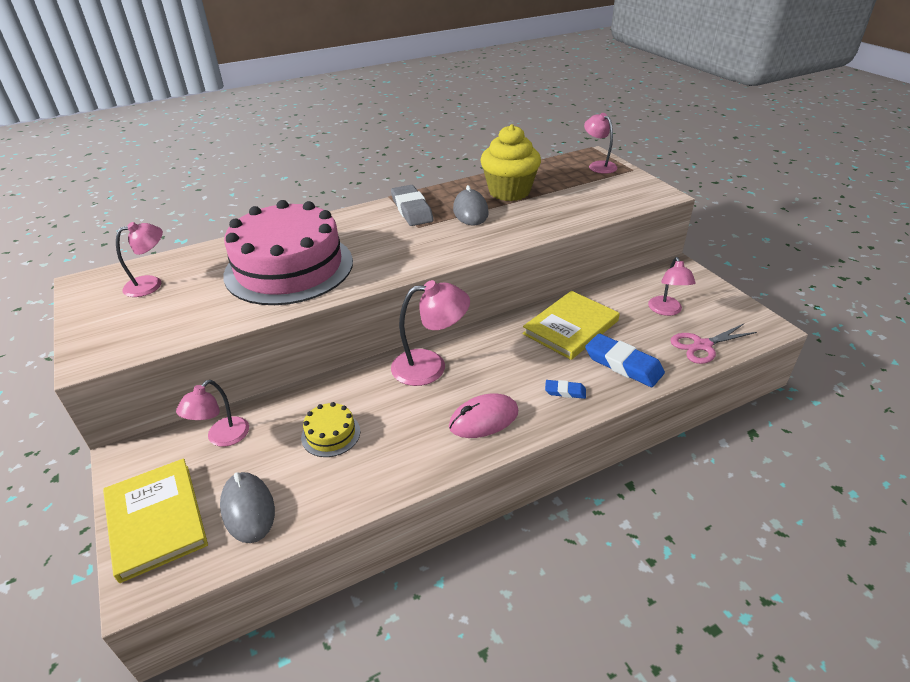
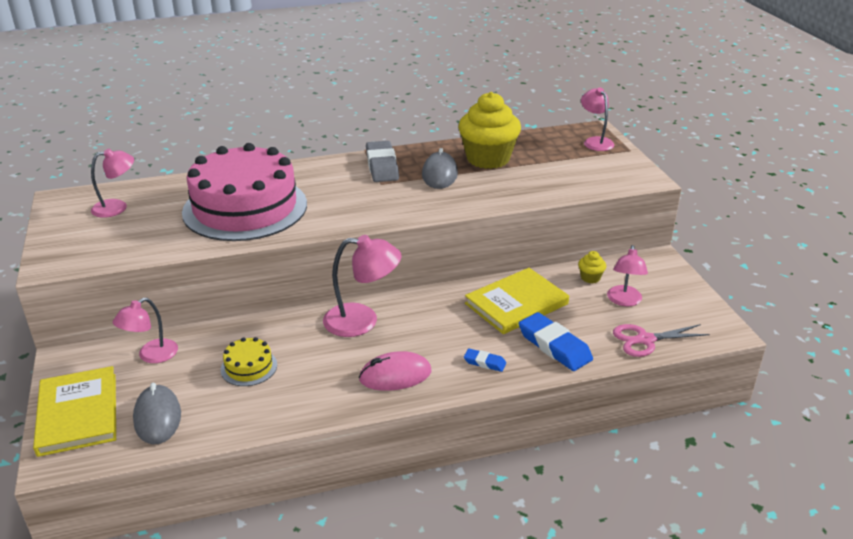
camera: 10 degrees right, 5 degrees down
none -> yellow cupcake [578,251,606,283]

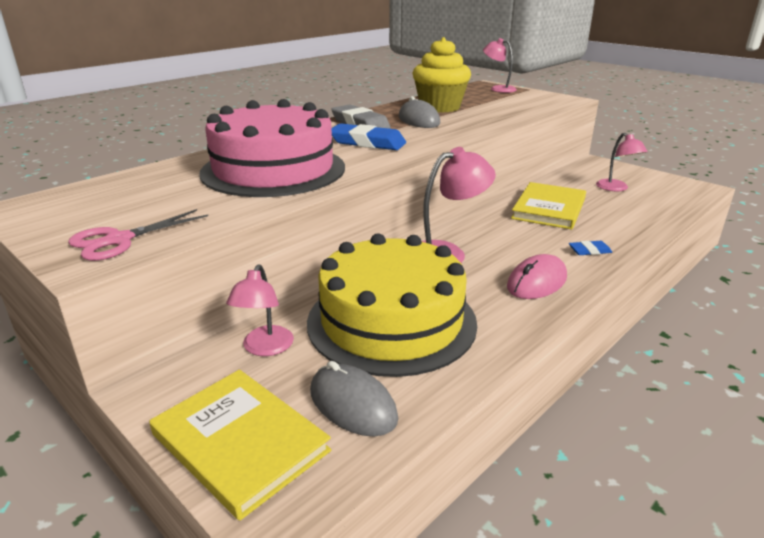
camera: 30 degrees left, 5 degrees down
pink lamp [91,149,134,218] -> none
yellow cake [221,337,277,386] -> yellow cake [307,234,477,377], size x2.47
blue eraser [519,312,593,371] -> blue eraser moved to [332,123,406,150]
yellow cupcake [578,251,606,283] -> none
pink scissors [613,324,710,357] -> pink scissors moved to [68,209,208,261]

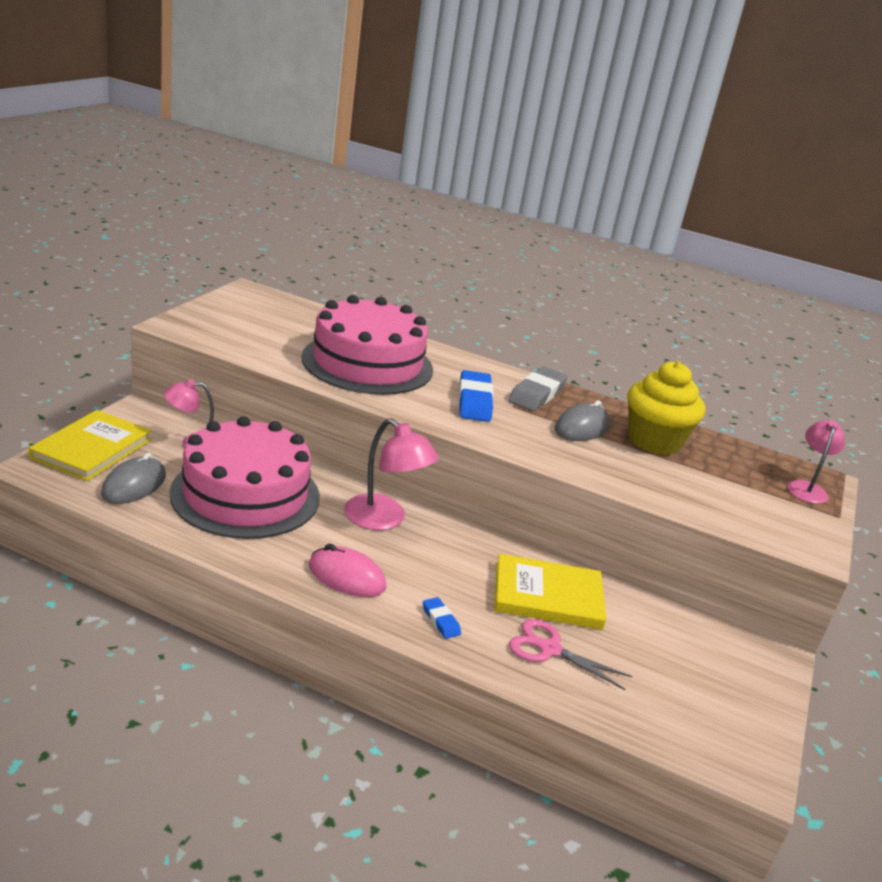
camera: 65 degrees right, 0 degrees up
pink scissors [68,209,208,261] -> pink scissors moved to [509,619,632,690]
yellow cake [307,234,477,377] -> pink cake [169,416,320,539]
pink lamp [596,133,648,191] -> none

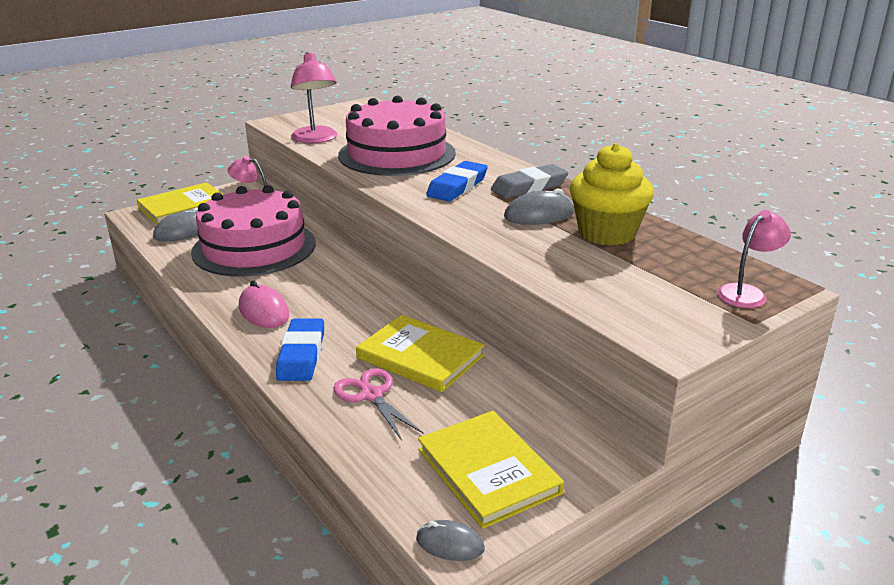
camera: 35 degrees right, 0 degrees up
pink lamp [344,418,439,530] -> pink lamp moved to [291,52,338,143]
blue eraser [423,597,461,639] -> blue eraser [276,318,324,381], size x1.96
none -> grey mouse [416,520,485,561]
none -> yellow book [418,411,564,529]

